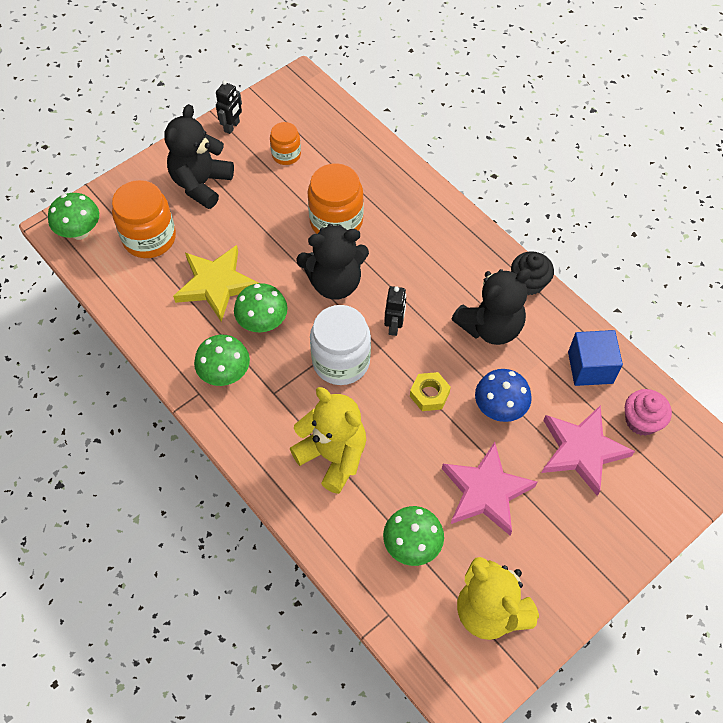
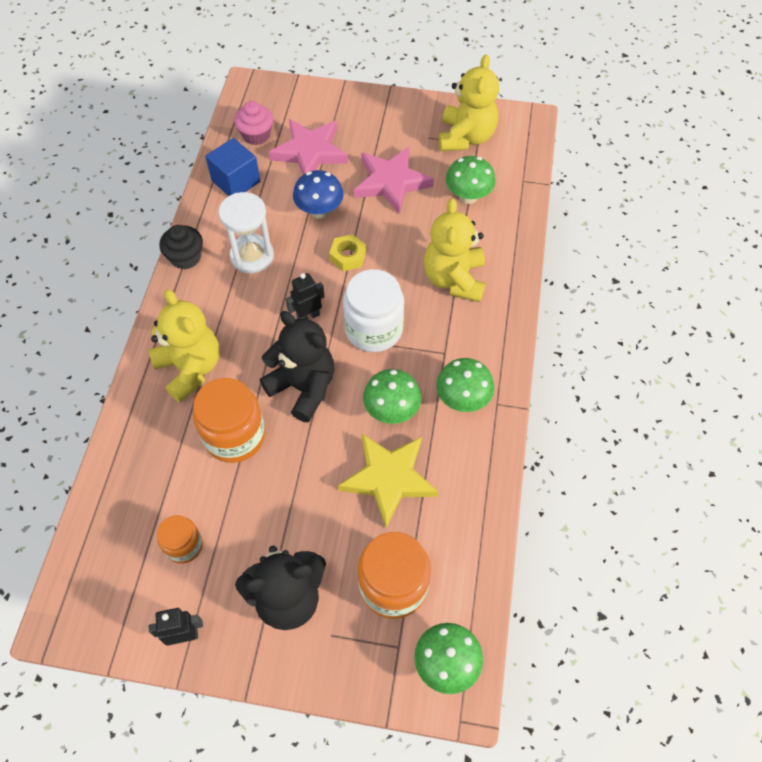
camera: 130 degrees left, 0 degrees up
black teddy bear [452,269,531,345] -> white hourglass [218,192,274,273]
none -> yellow teddy bear [149,289,220,403]

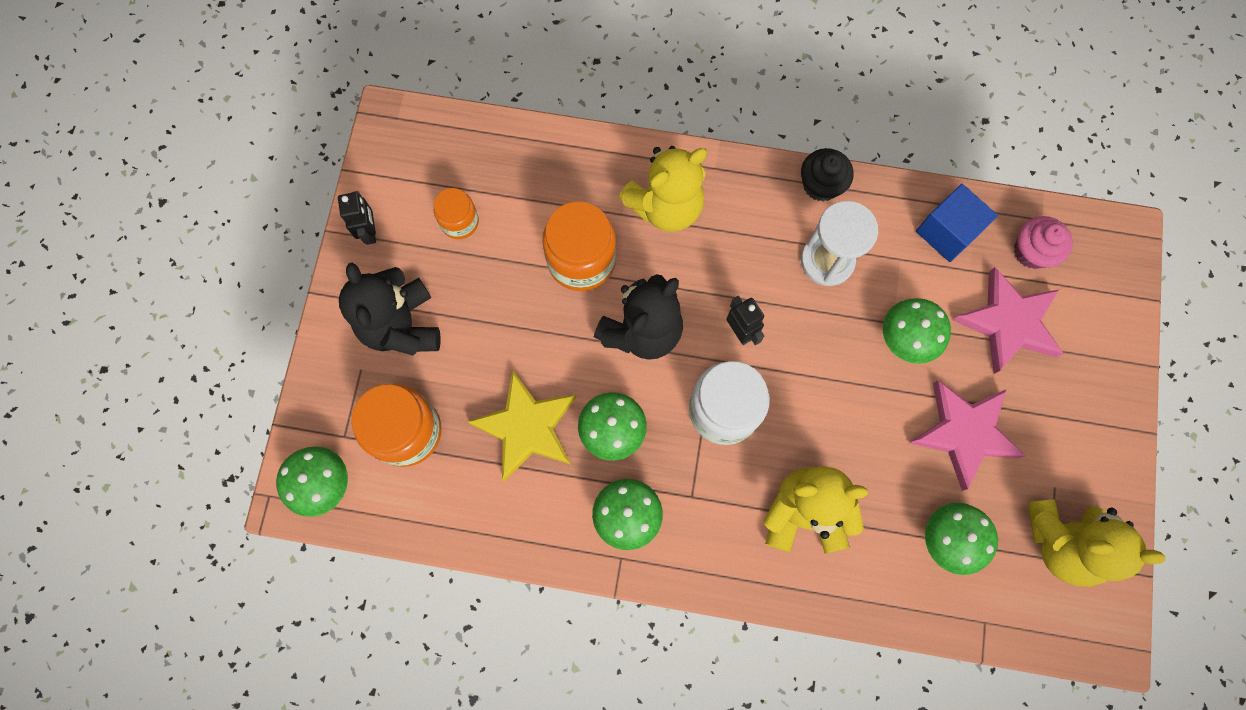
camera: 90 degrees right, 15 degrees up
blue mushroom [293,170,343,219] -> green mushroom [883,298,951,364]
yellow nut [329,234,366,271] -> none

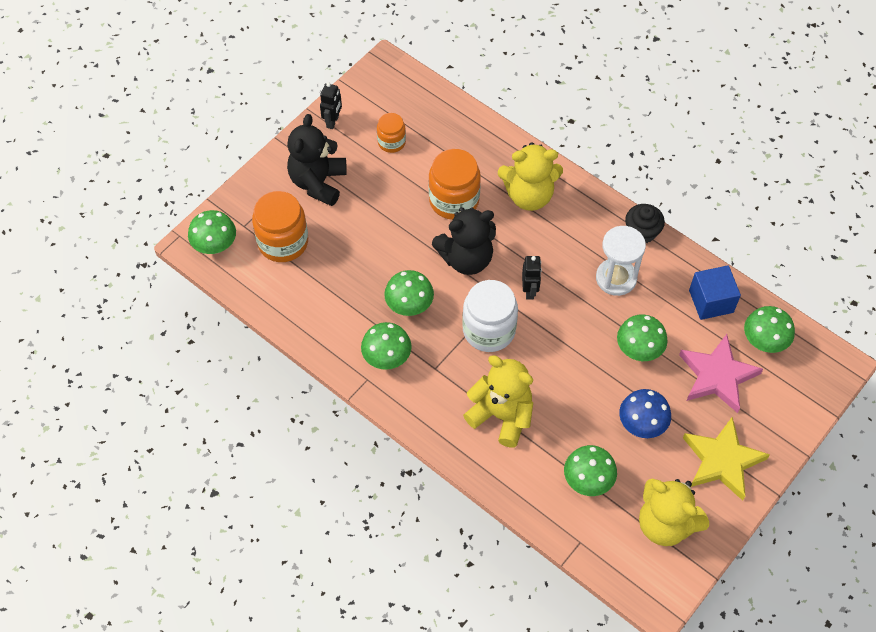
camera: 30 degrees right, 15 degrees down
yellow star [467,371,576,481] -> yellow star moved to [683,417,770,501]
pink star [909,380,1026,491] -> blue mushroom [619,389,671,438]
pink cupcake [1014,216,1073,269] -> green mushroom [744,306,795,353]

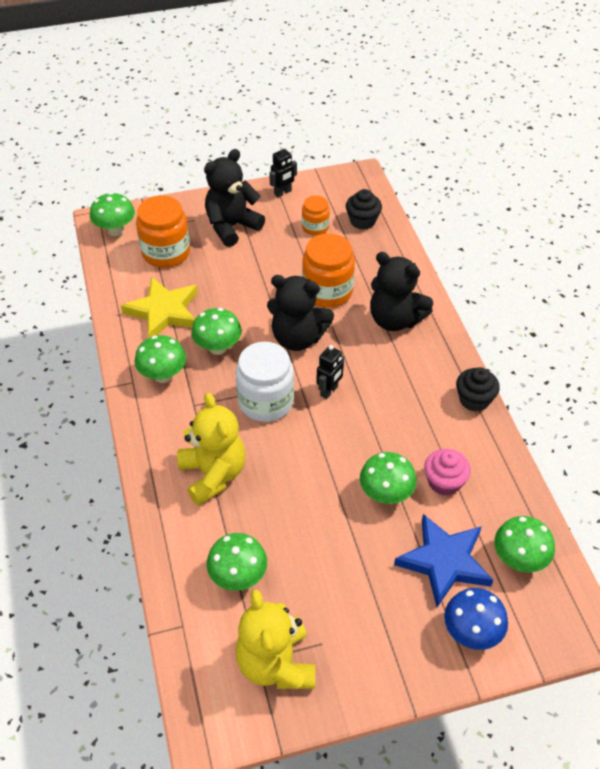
camera: 35 degrees right, 10 degrees down
yellow teddy bear [498,143,563,211] -> black teddy bear [370,252,433,331]
white hourglass [596,226,646,296] -> none
blue mushroom [619,389,671,438] -> blue mushroom moved to [444,588,508,650]
pink star [679,334,763,413] -> blue star [394,514,494,607]
yellow star [683,417,770,501] -> yellow star moved to [121,277,198,338]
blue cube [689,265,741,320] -> none
none -> black cupcake [346,189,382,230]
none -> pink cupcake [424,449,471,496]

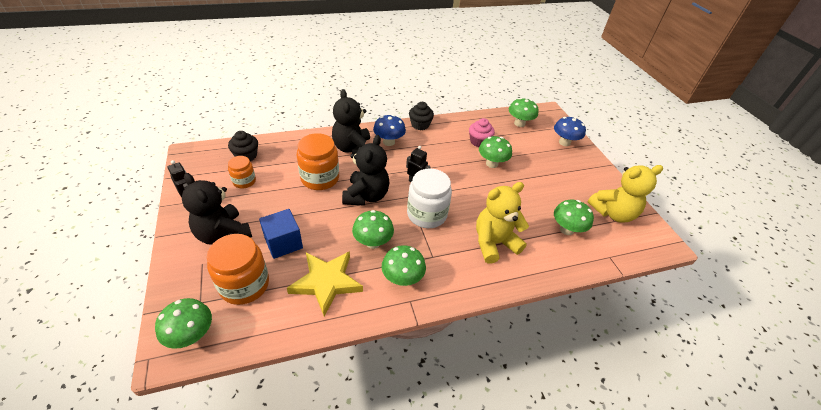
camera: 95 degrees left, 5 degrees down
black teddy bear [370,252,433,331] -> black teddy bear turned 135 degrees clockwise [332,89,370,154]
blue star [394,514,494,607] -> none
none -> blue cube [259,209,303,259]
none -> blue mushroom [373,115,406,146]

